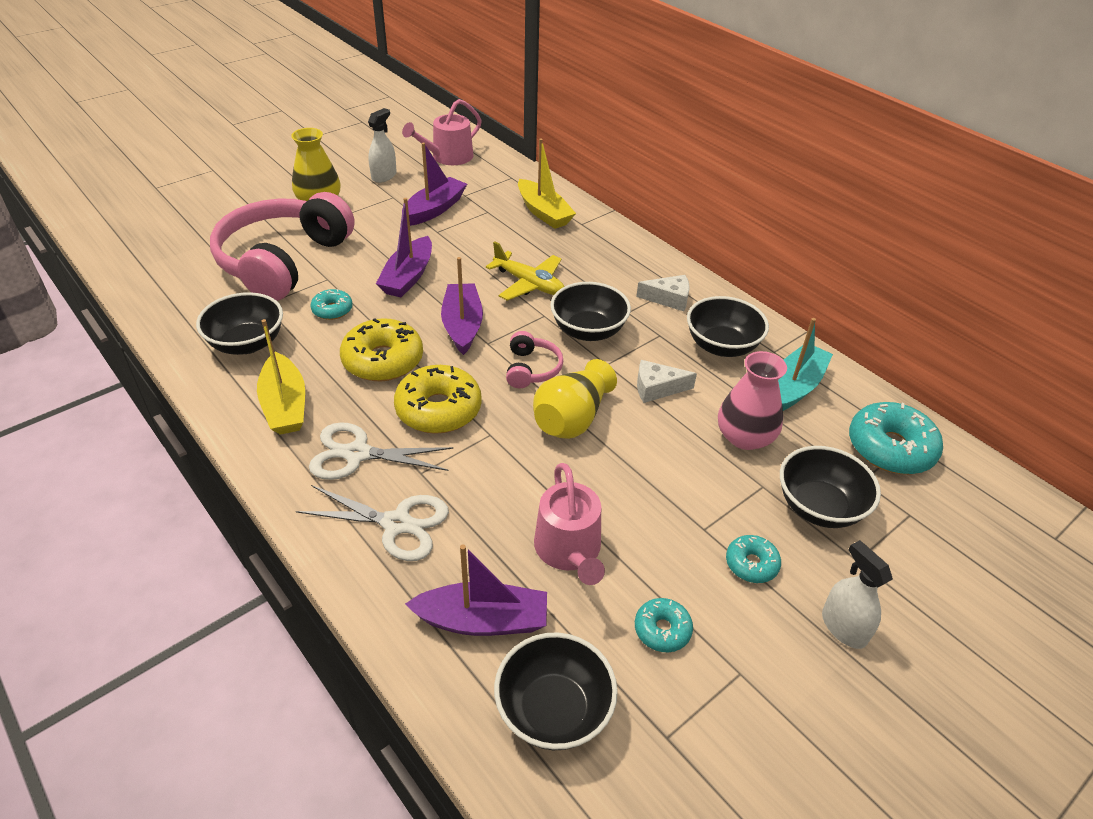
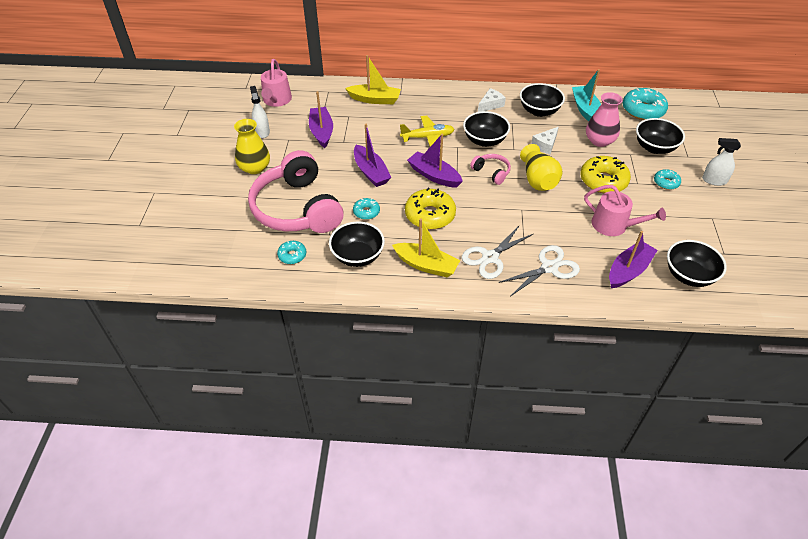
camera: 45 degrees left, 5 degrees up
yellow donut [394,365,482,434] -> yellow donut moved to [580,156,631,193]
turquoise donut [635,598,693,652] -> turquoise donut moved to [277,241,306,264]

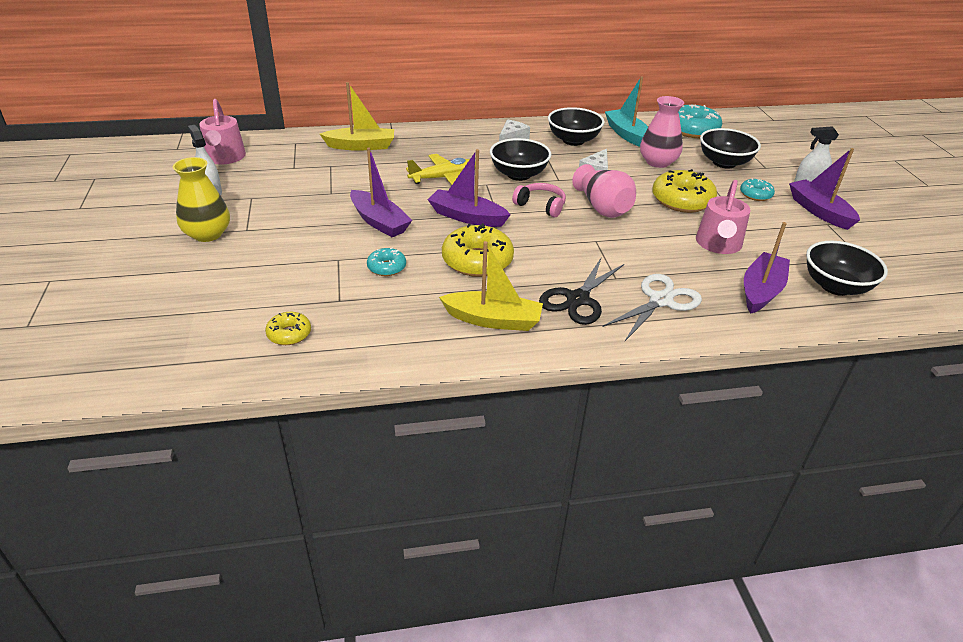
camera: 15 degrees left, 10 degrees down
pink headphones [248,150,344,233] -> none
turquoise donut [277,241,306,264] -> yellow donut [265,312,311,345]
purple boat [309,91,333,148] -> purple boat moved to [789,148,860,230]
black bowl [329,221,385,267] -> none
white scissors [462,225,533,279] -> black scissors [539,258,624,325]
yellow vase [520,144,562,191] -> pink vase [572,164,636,218]
pink watering can [584,185,666,236] -> pink watering can turned 90 degrees clockwise [696,180,751,254]

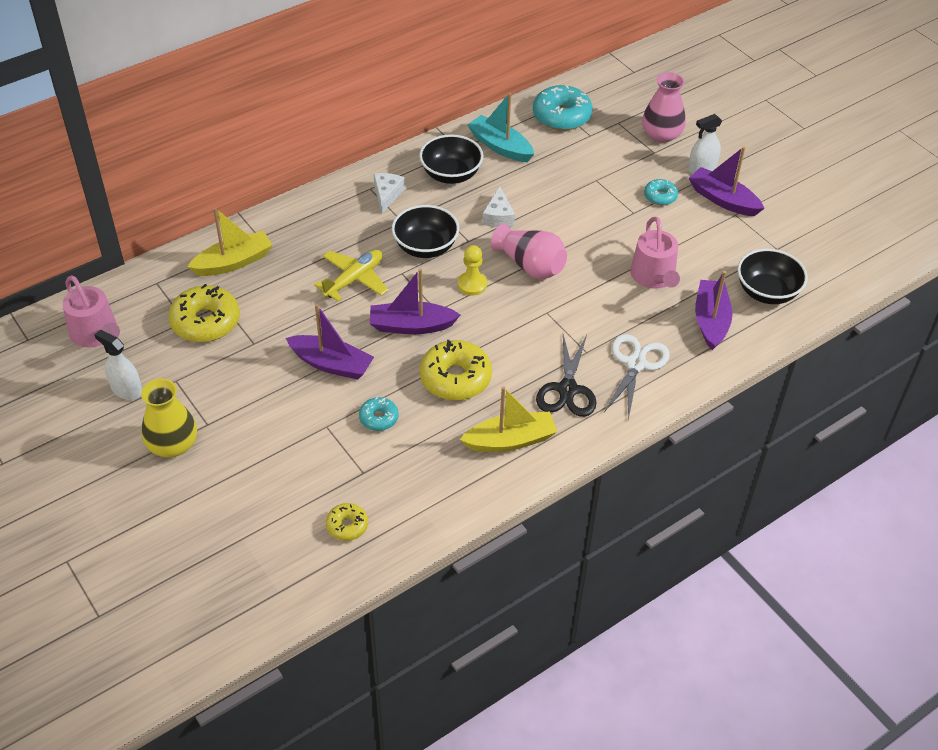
camera: 25 degrees left, 10 degrees up
pink headphones [512,183,566,217] -> yellow pawn [458,245,487,295]
pink vase [640,96,684,168] -> pink vase moved to [642,72,686,143]
yellow donut [652,169,717,213] -> yellow donut moved to [168,284,240,342]
black bowl [700,128,761,169] -> none

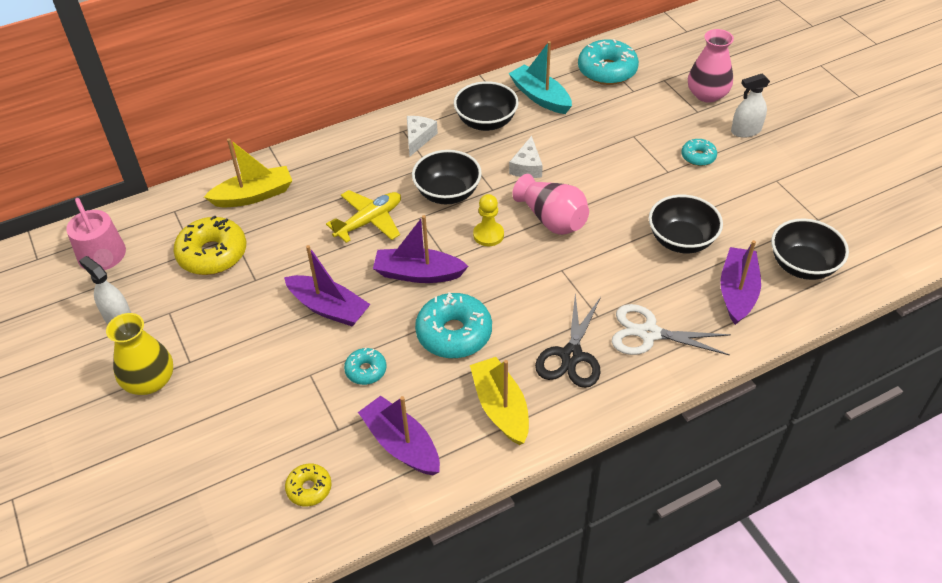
camera: 10 degrees right, 0 degrees up
yellow donut [420,340,492,401] -> turquoise donut [415,292,492,358]
yellow boat [459,386,557,452] -> yellow boat turned 105 degrees counterclockwise [470,357,529,445]
white scissors [604,334,670,420] -> white scissors turned 105 degrees counterclockwise [612,304,731,356]
pink watering can [630,217,680,288] -> black bowl [649,195,723,253]
purple boat [689,146,765,216] -> purple boat moved to [358,396,440,475]

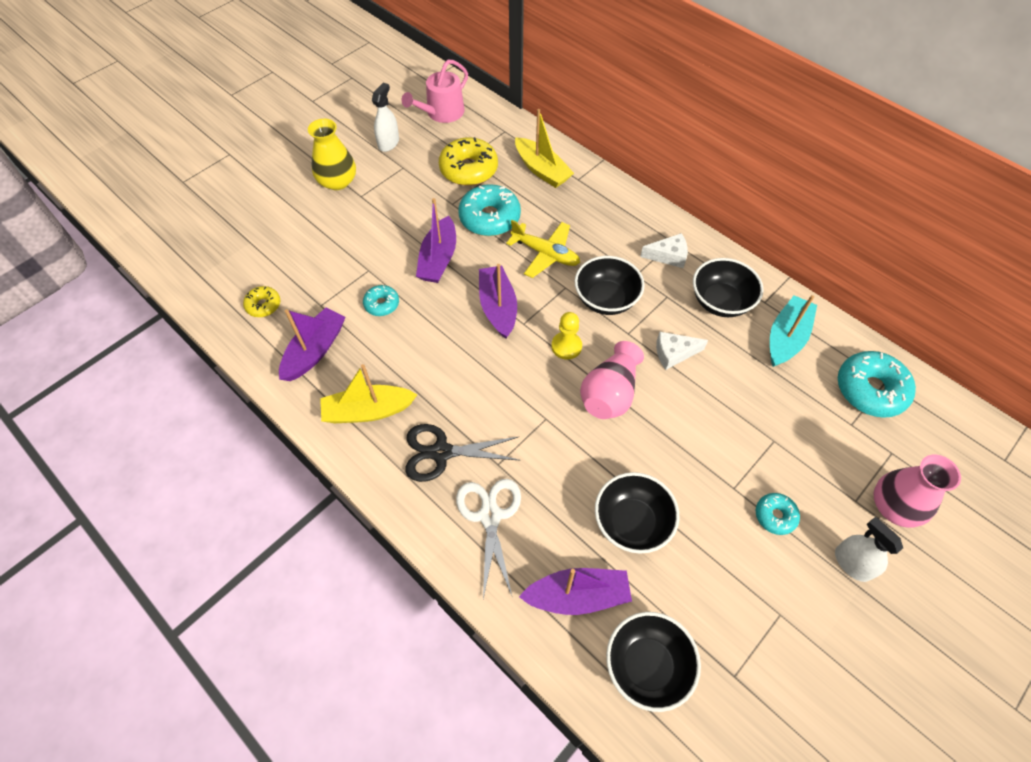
camera: 70 degrees right, 10 degrees up
turquoise donut [415,292,492,358] -> turquoise donut moved to [458,184,521,236]
yellow boat [470,357,529,445] -> yellow boat turned 150 degrees counterclockwise [320,364,417,423]

